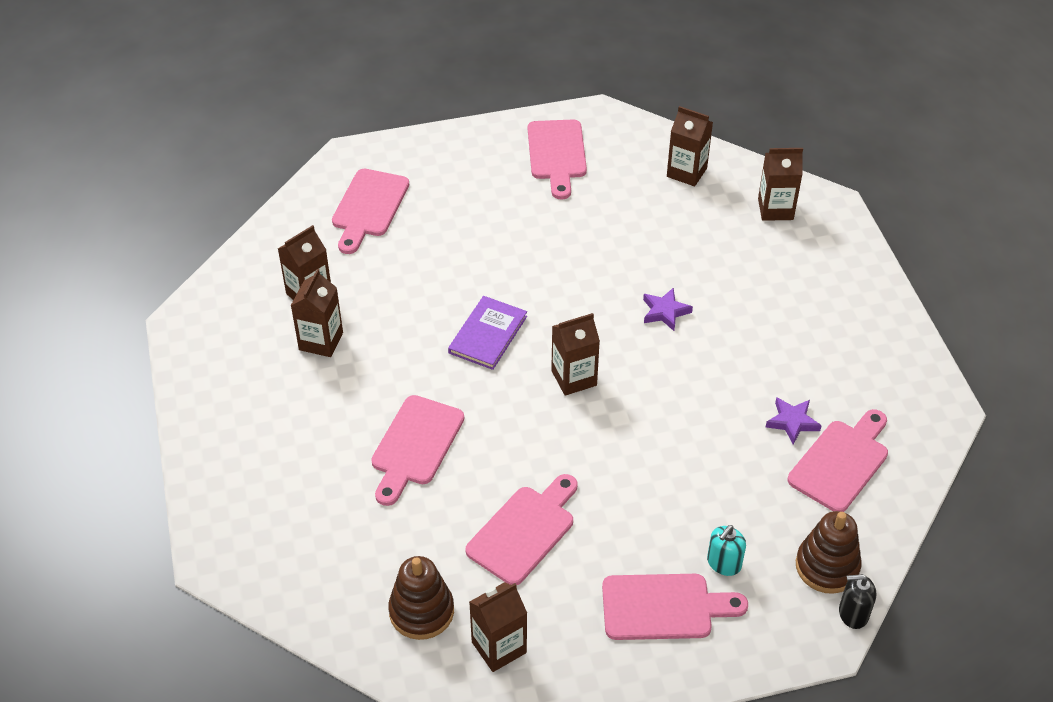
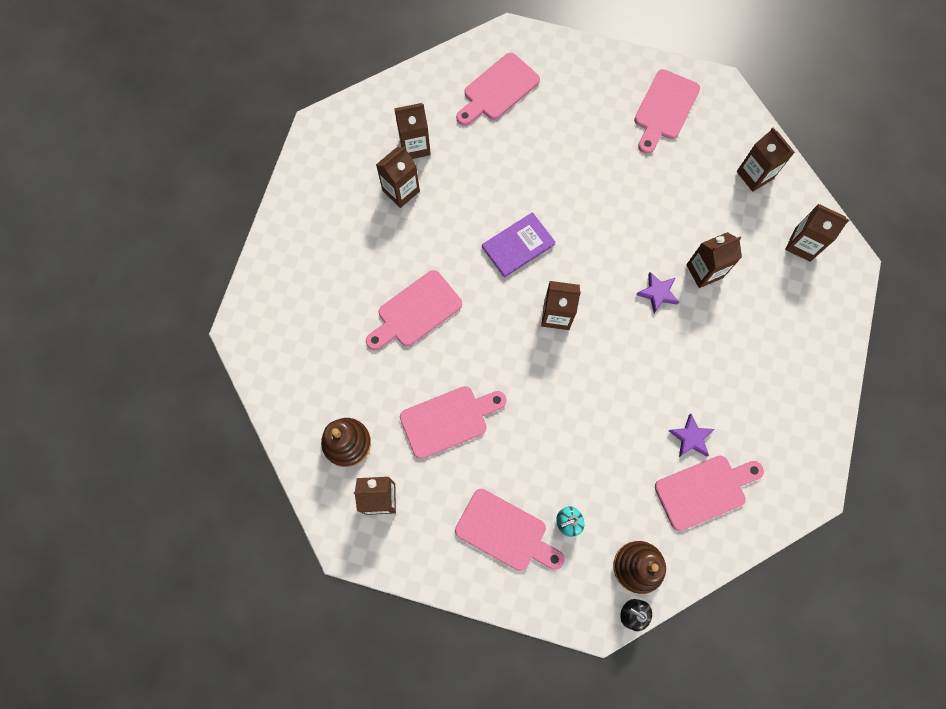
camera: 30 degrees right, 25 degrees up
none -> brown carton [686,232,742,288]

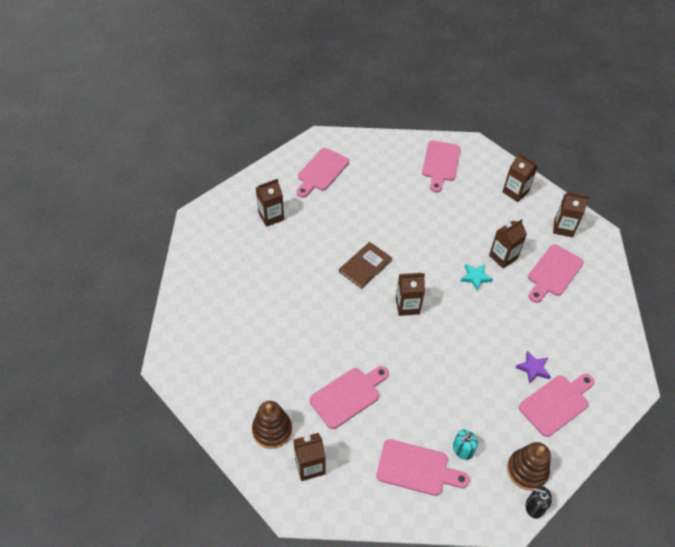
camera: 15 degrees left, 20 degrees down
pink cutting board [366,270,462,350] -> pink cutting board moved to [528,244,584,303]
brown carton [376,146,420,208] -> none
purple book [482,212,556,278] -> brown book [339,242,392,289]
purple star [636,272,679,313] -> turquoise star [460,263,493,291]

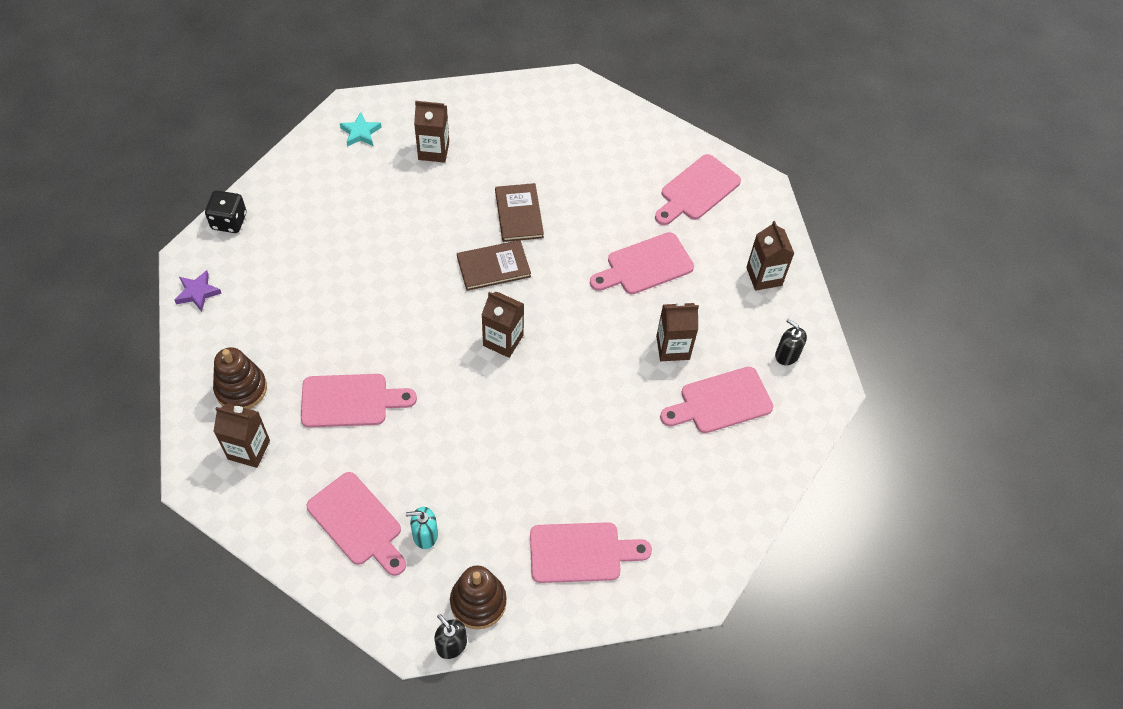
camera: 30 degrees right, 5 degrees up
pink cutting board [297,148,349,198] -> pink cutting board moved to [590,232,694,294]
turquoise star [460,263,493,291] -> turquoise star moved to [340,112,382,147]
purple star [515,351,551,384] -> purple star moved to [175,270,222,312]
brown carton [553,192,589,237] -> black soap dispenser [775,319,807,365]
none -> black dice [205,190,246,233]
none -> brown book [495,183,544,242]

